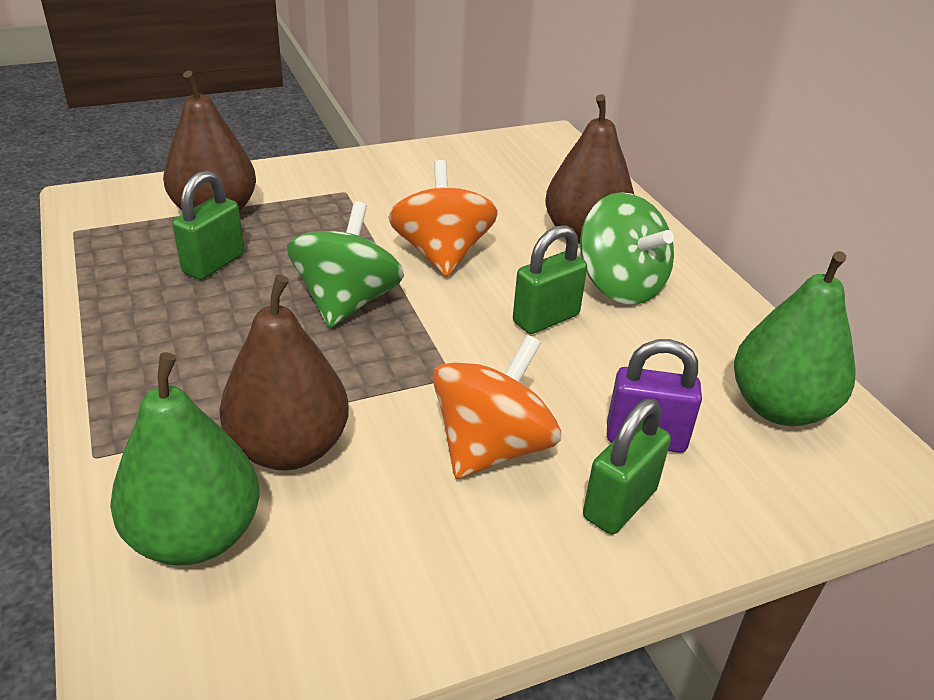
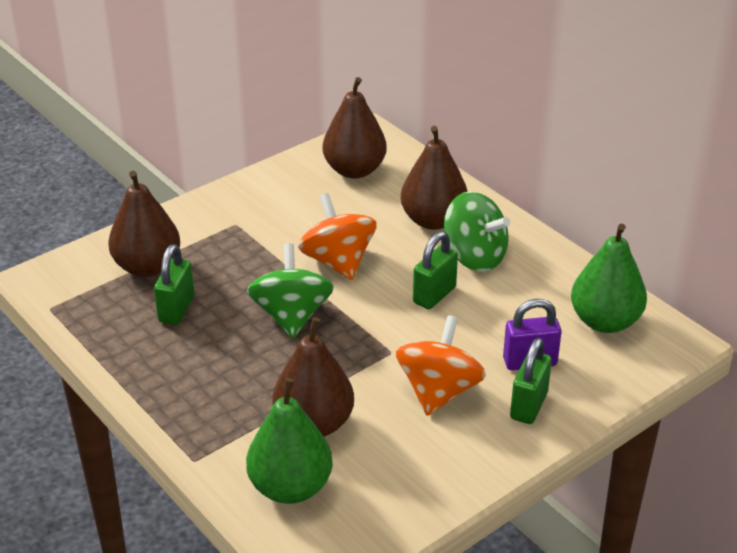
camera: 15 degrees left, 0 degrees up
none -> brown pear [323,77,387,179]

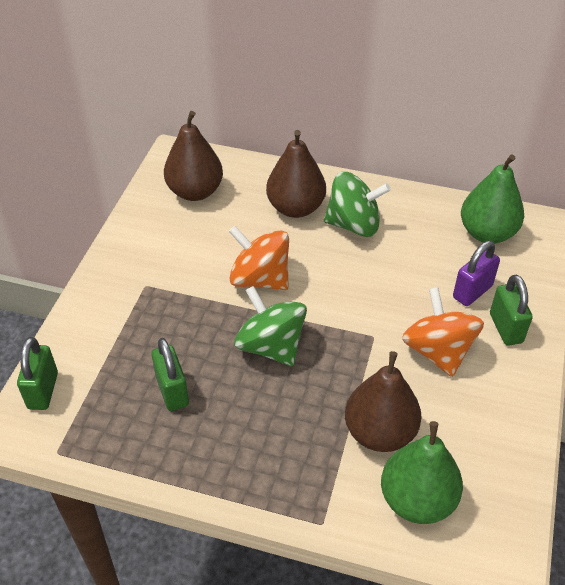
camera: 35 degrees left, 10 degrees up
brown pear [108,171,180,277] -> none
green padlock [413,231,458,309] -> green padlock moved to [17,337,58,410]

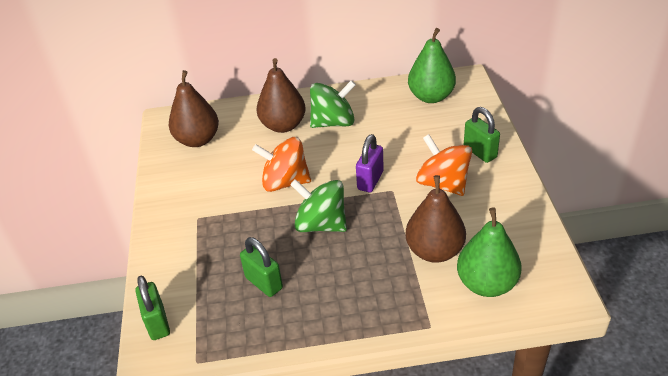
camera: 20 degrees left, 5 degrees down
purple padlock [453,241,500,306] -> purple padlock moved to [356,134,384,192]

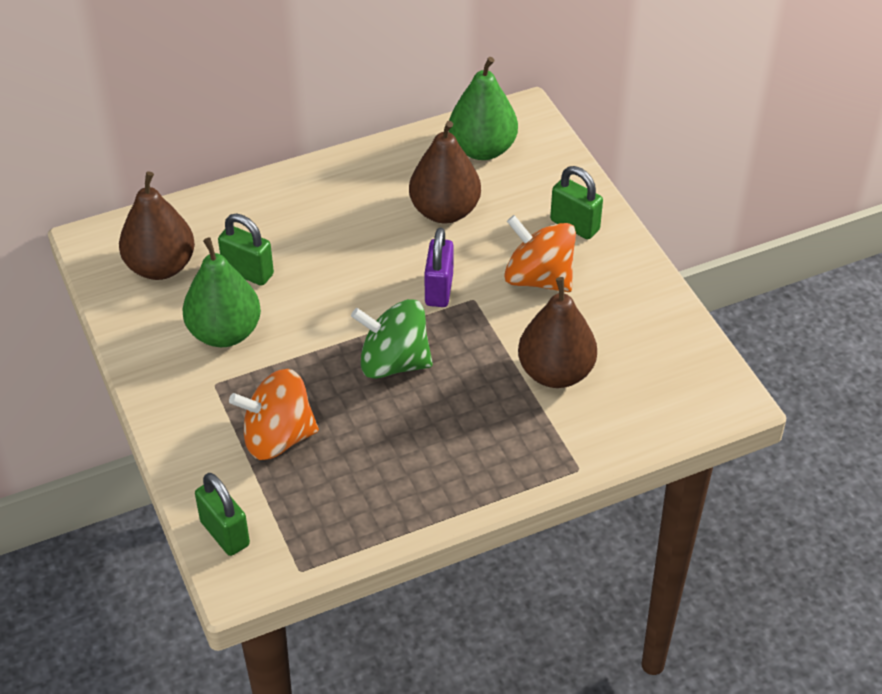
camera: 20 degrees left, 5 degrees up
green padlock [240,237,283,297] -> green padlock moved to [218,214,274,286]
orange spinning top [252,137,311,192] -> orange spinning top moved to [229,369,319,460]
brown pear [257,58,305,133] -> brown pear moved to [409,121,481,223]
green spinning top [310,80,356,128] -> none
green pear [457,207,522,297] -> green pear moved to [183,237,261,347]

